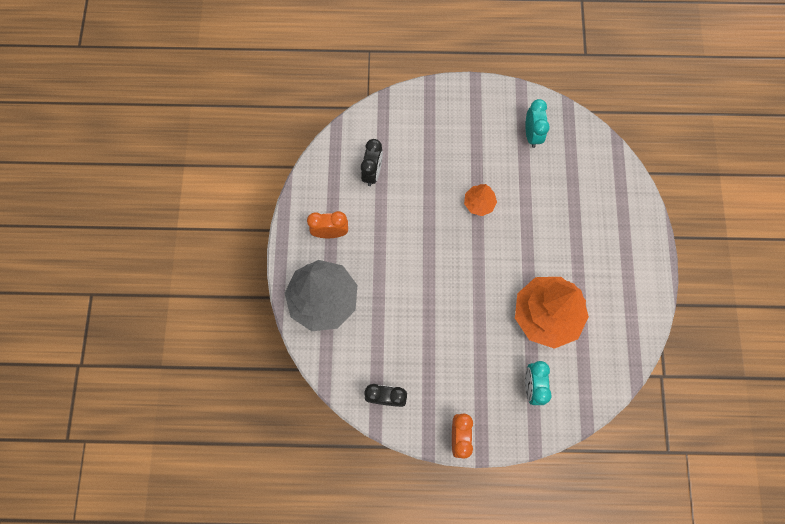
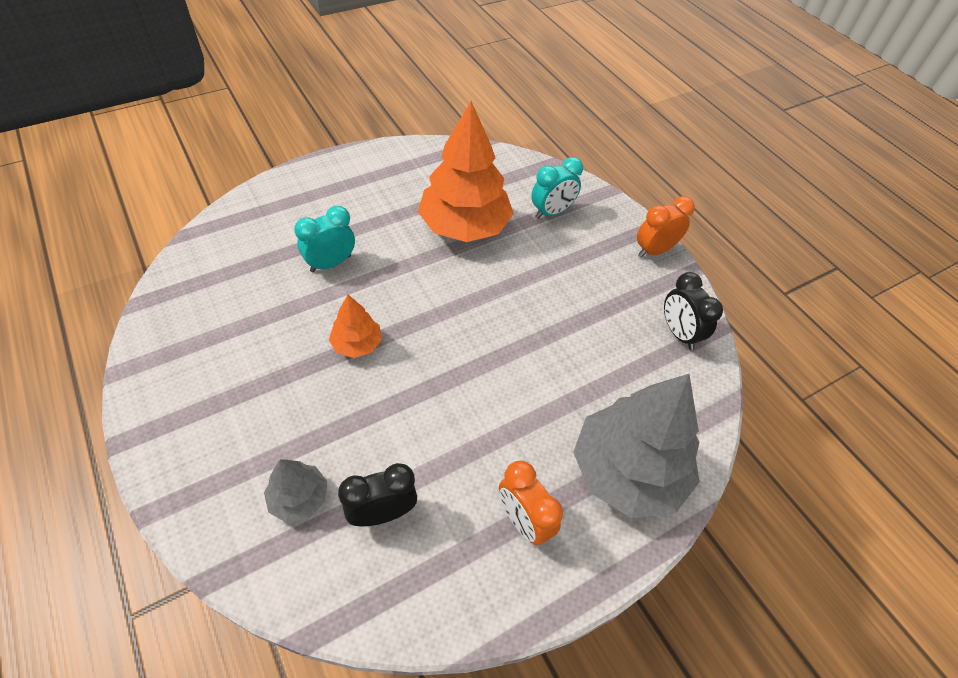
camera: 125 degrees left, 20 degrees down
turquoise clock [526,99,550,148] -> turquoise clock moved to [294,206,355,272]
none -> grey tree [264,460,327,523]

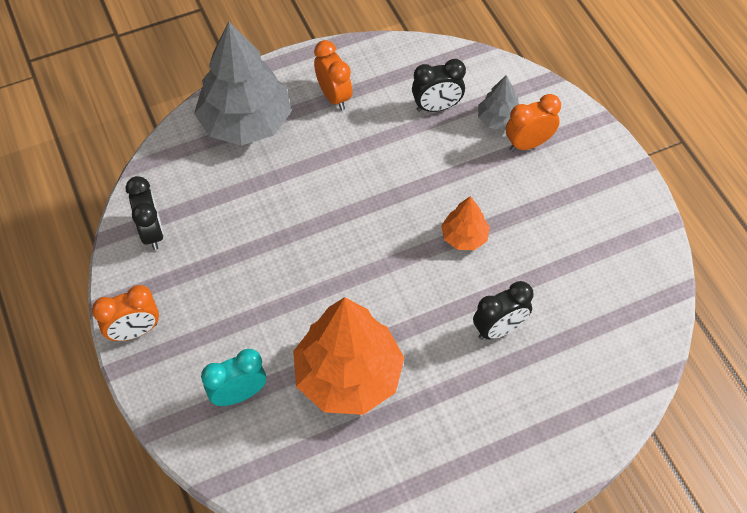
camera: 170 degrees left, 5 degrees up
turquoise clock [294,206,355,272] -> black clock [473,281,533,340]
none -> orange clock [506,94,561,152]

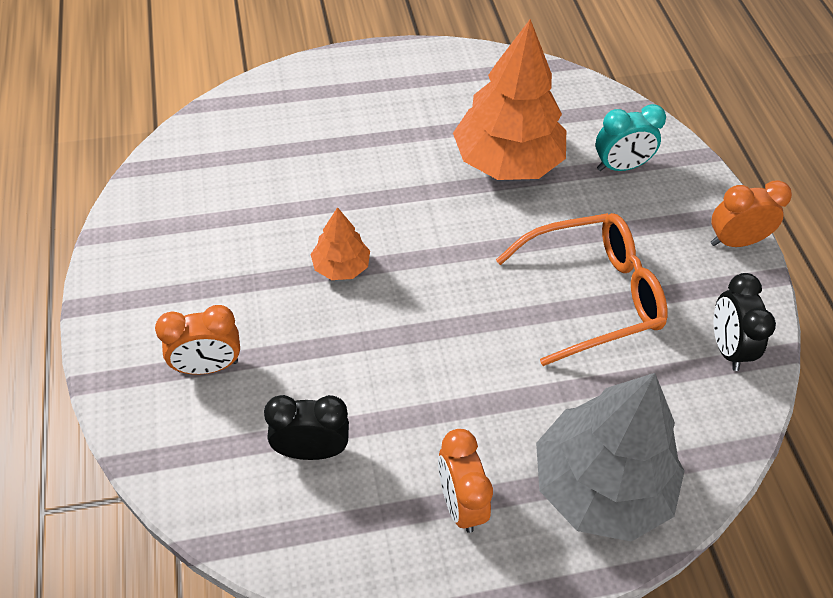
camera: 170 degrees left, 5 degrees down
black clock [473,281,533,340] -> none
grey tree [478,75,519,131] -> none
none -> orange glasses [496,213,668,366]

